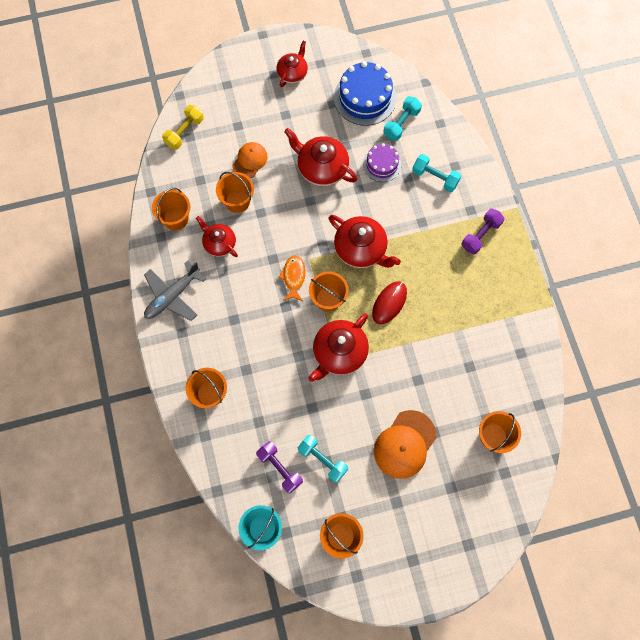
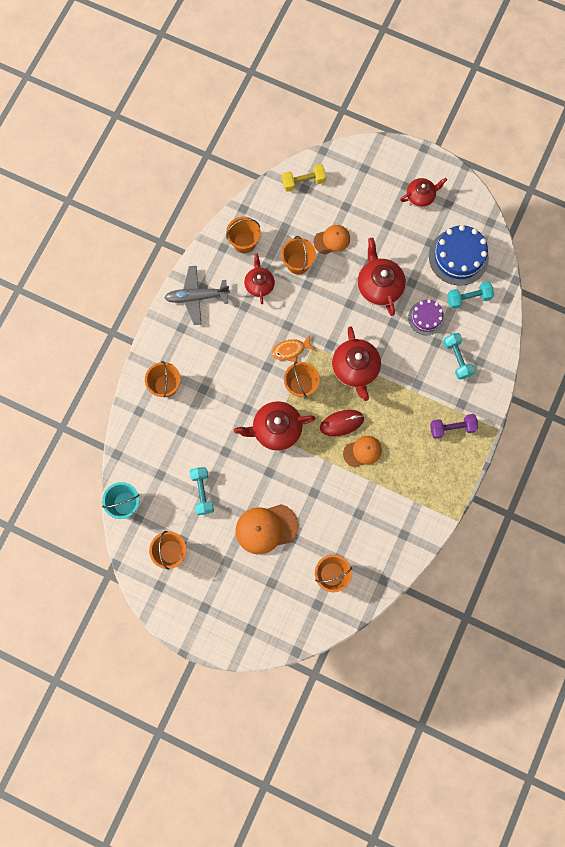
camera: 40 degrees right, 5 degrees up
purple dumbbell [256,441,303,493] -> none
orange fish [278,255,306,301] -> orange fish turned 150 degrees counterclockwise [271,335,316,362]
none -> orange cap [343,436,382,468]

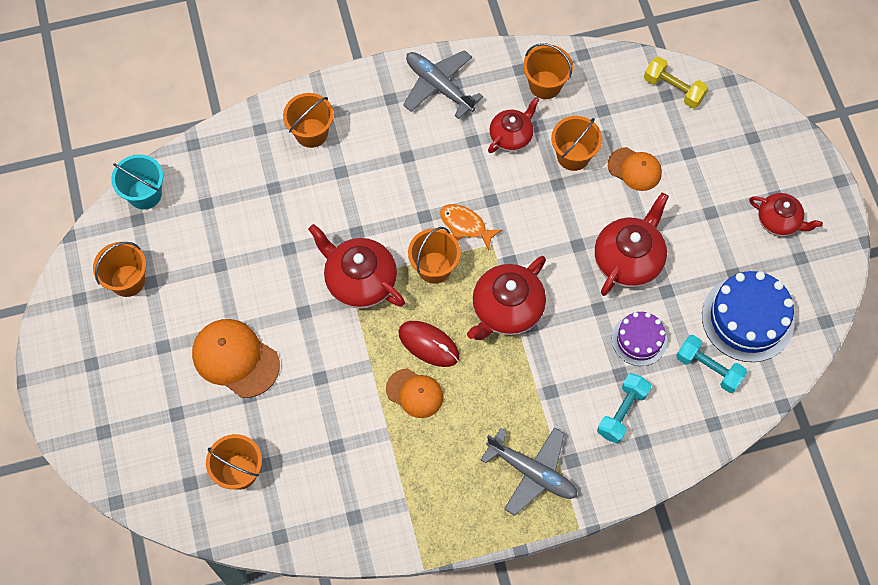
camera: 50 degrees right, 10 degrees down
turquoise dumbbell [189,467,214,515] -> none
purple dumbbell [430,414,478,439] -> grey plane [481,427,578,516]

